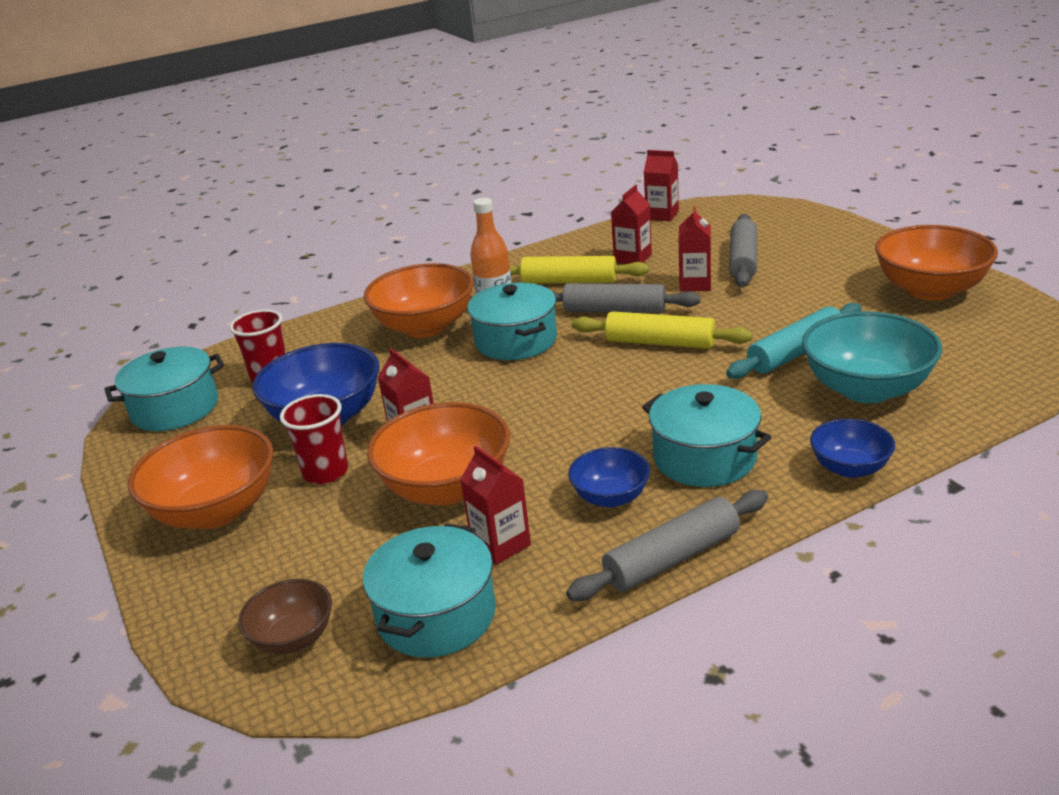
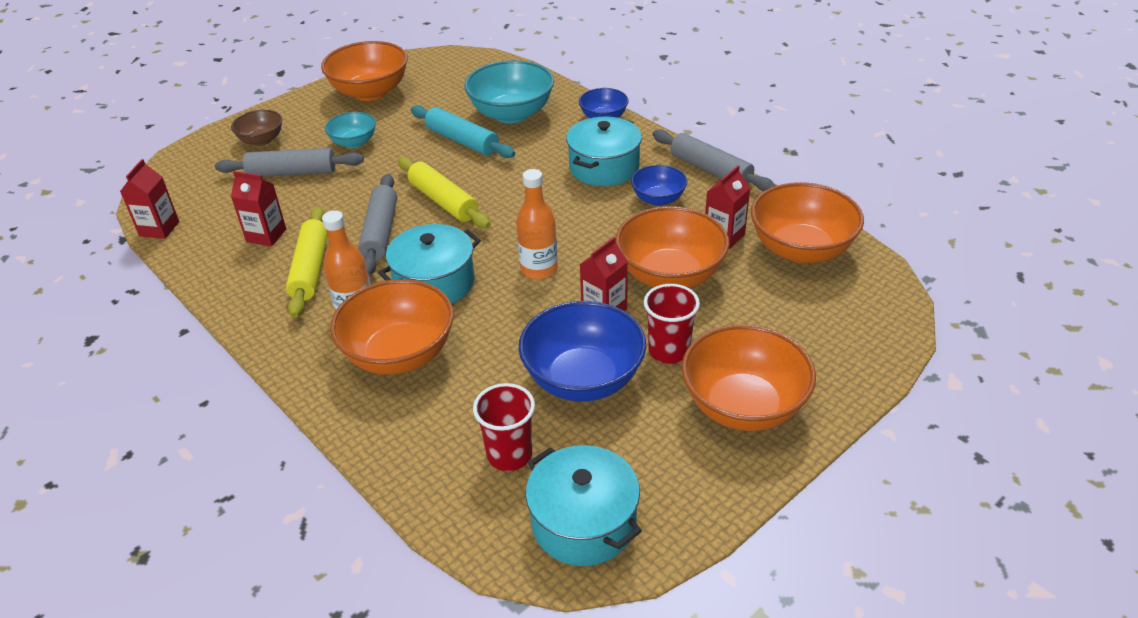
camera: 105 degrees left, 10 degrees up
brown bowl [238,579,332,654] -> brown bowl moved to [231,110,282,146]
turquoise pot [363,523,496,658] -> orange bowl [751,182,864,263]
yellow rolling pin [572,311,752,349] -> yellow rolling pin turned 45 degrees counterclockwise [398,157,491,228]
red carton [679,206,711,292] -> none
none -> turquoise bowl [325,112,376,148]
none -> orange bottle [516,169,558,279]

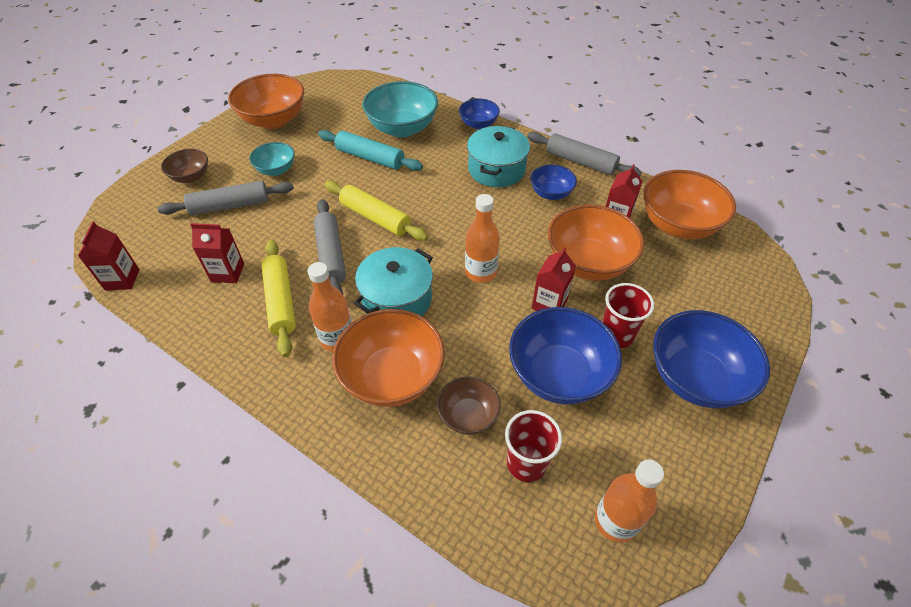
camera: 15 degrees left, 10 degrees up
turquoise pot [526,445,642,566] -> orange bottle [595,459,664,543]
orange bowl [681,325,816,431] -> blue bowl [653,310,770,408]
none -> brown bowl [437,377,501,435]

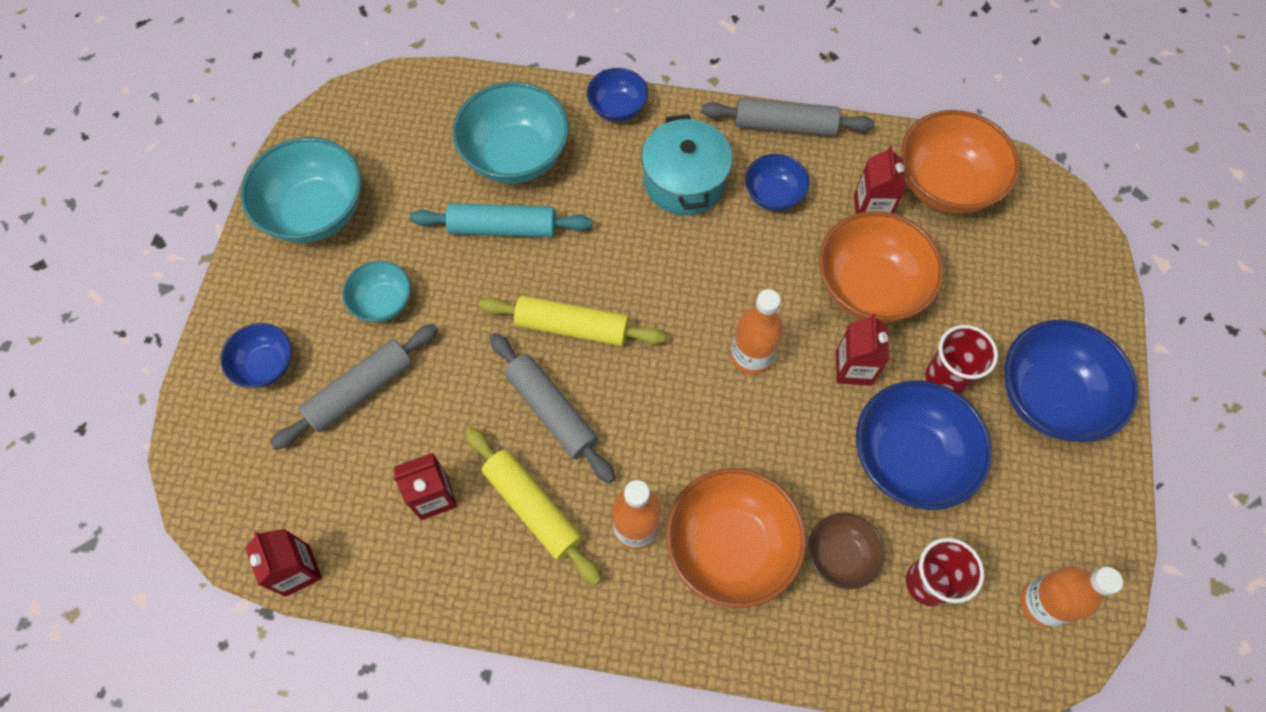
camera: 25 degrees left, 15 degrees up
brown bowl [161,149,208,183] -> blue bowl [220,323,292,388]
orange bowl [228,74,304,129] -> turquoise bowl [240,137,362,243]
turquoise pot [354,247,433,316] -> none

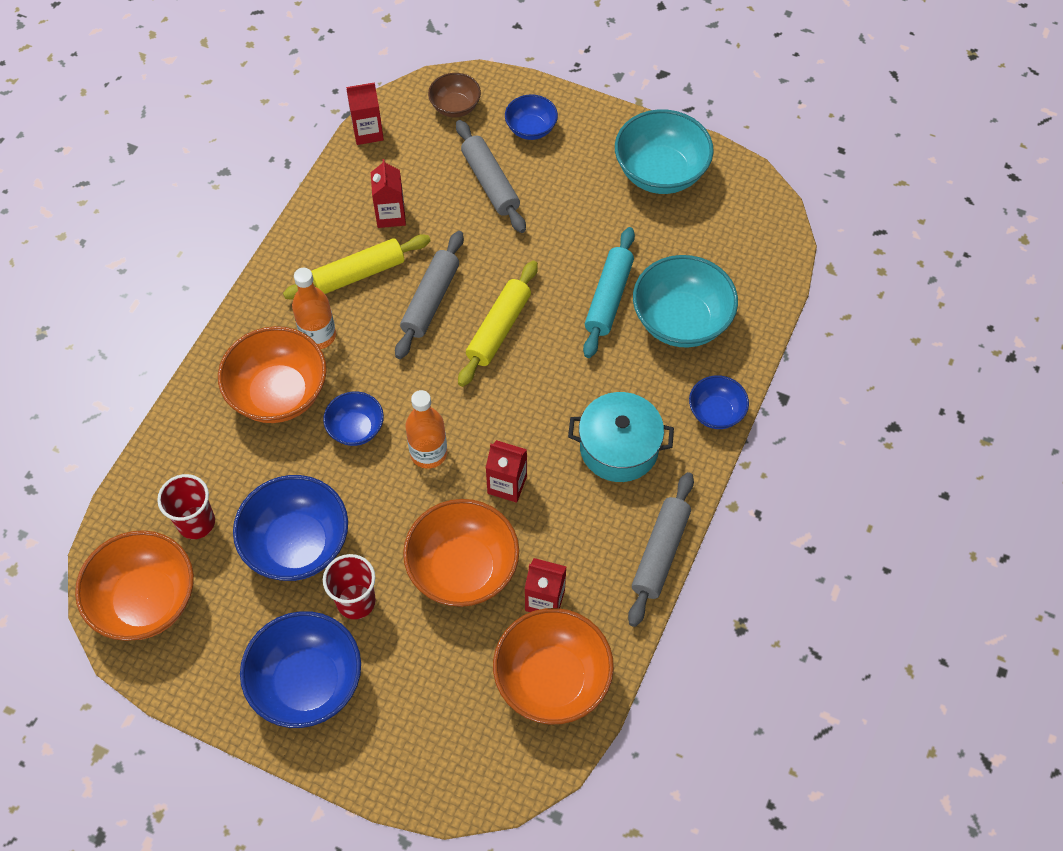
camera: 105 degrees right, 5 degrees down
turquoise bowl [342,261,411,322] -> none
grey rolling pin [490,333,615,483] -> grey rolling pin turned 45 degrees counterclockwise [395,231,464,359]
blue bowl [745,154,810,211] -> blue bowl moved to [323,391,384,446]
brown bowl [808,513,885,589] -> brown bowl moved to [428,73,481,117]
red carton [836,314,889,385] -> red carton moved to [486,440,527,503]
orange bottle [1020,566,1123,628] -> orange bowl [75,530,194,641]

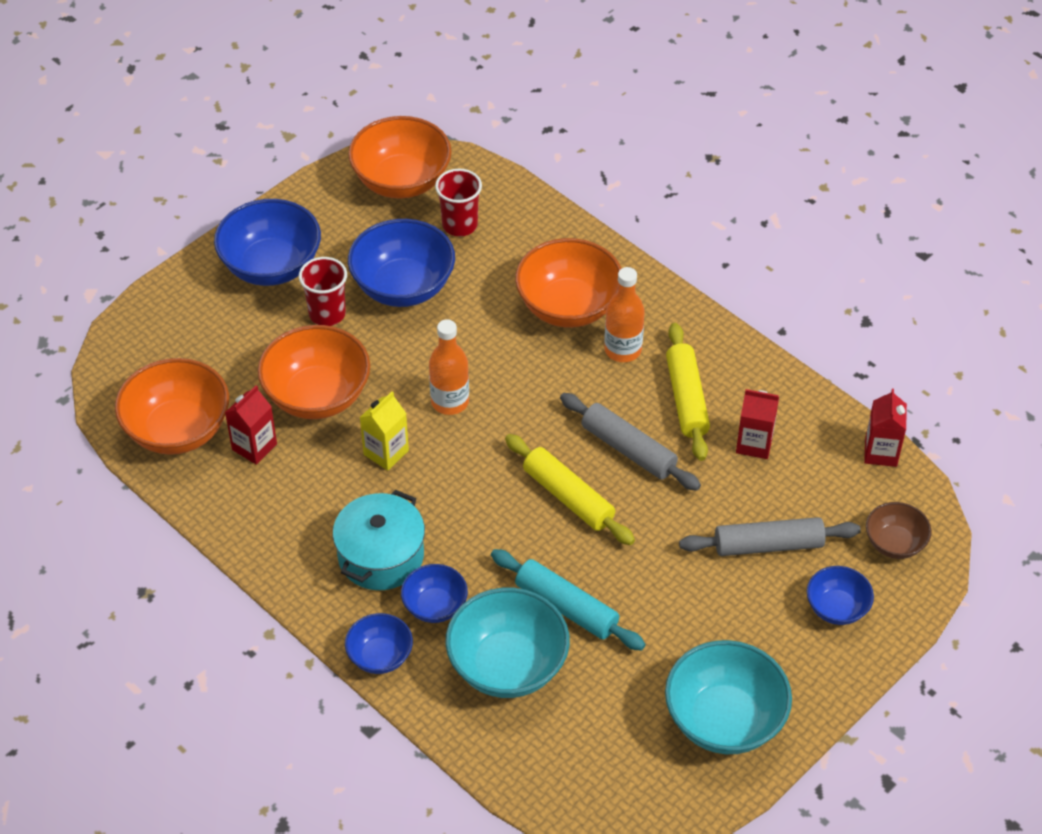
camera: 110 degrees right, 10 degrees down
blue bowl [323,391,384,446] -> blue bowl moved to [401,564,468,623]
red carton [486,440,527,503] -> yellow carton [359,391,409,471]
grey rolling pin [628,472,694,627] -> none

